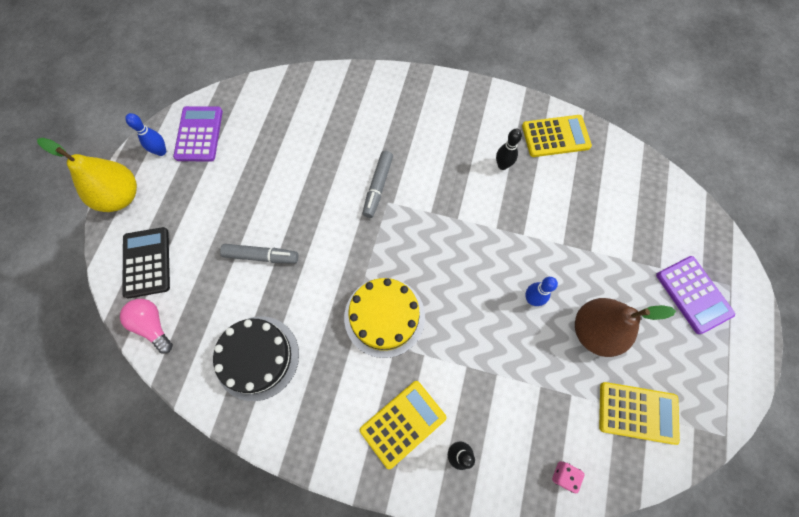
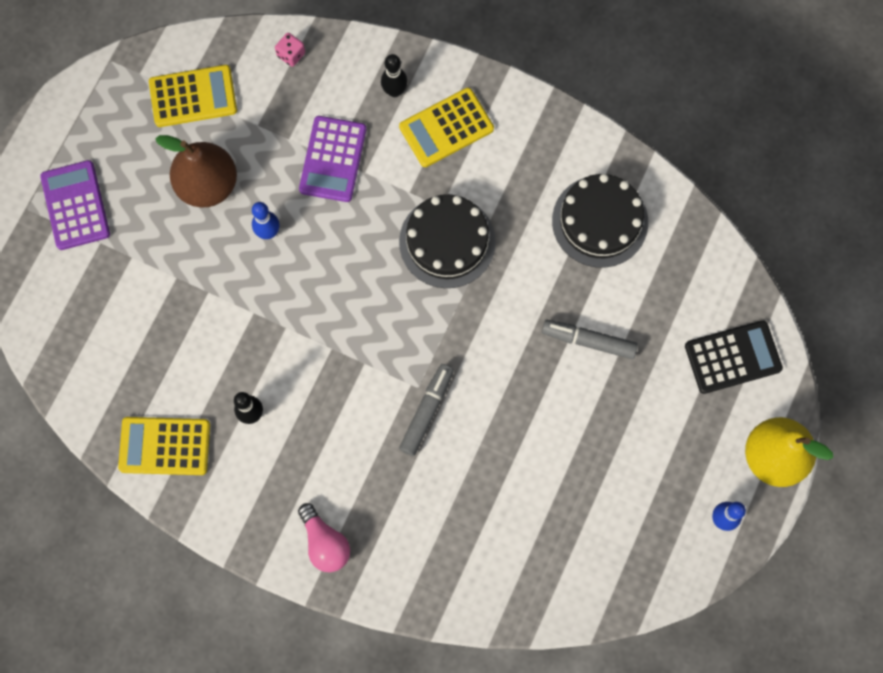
camera: 170 degrees left, 5 degrees up
pink light bulb [120,299,173,353] -> pink light bulb moved to [298,503,350,572]
black calculator [122,227,170,298] -> black calculator turned 105 degrees counterclockwise [685,320,783,394]
purple calculator [173,106,223,161] -> purple calculator moved to [299,116,366,202]
yellow cake [344,278,425,358] -> black cake [399,194,496,288]
yellow calculator [599,382,680,445] -> yellow calculator turned 150 degrees clockwise [149,65,237,127]

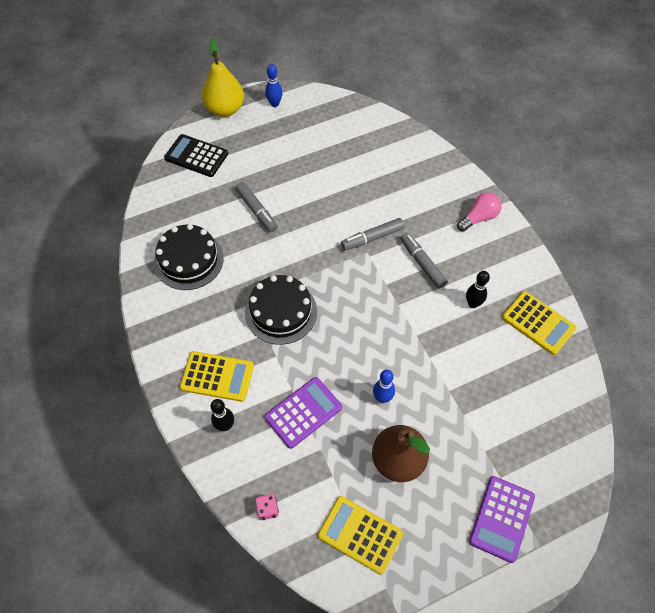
camera: 140 degrees left, 15 degrees down
pink light bulb [298,503,350,572] -> pink light bulb turned 45 degrees clockwise [457,192,502,232]
none -> grey marker [401,233,448,289]

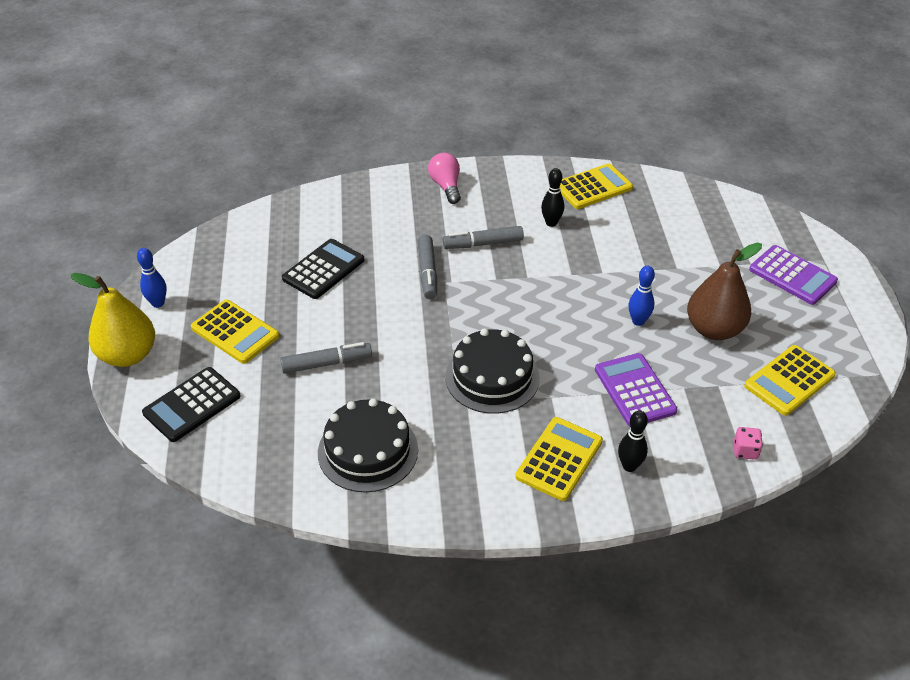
camera: 70 degrees left, 15 degrees down
none -> yellow calculator [191,300,279,364]
none -> black calculator [282,239,364,299]

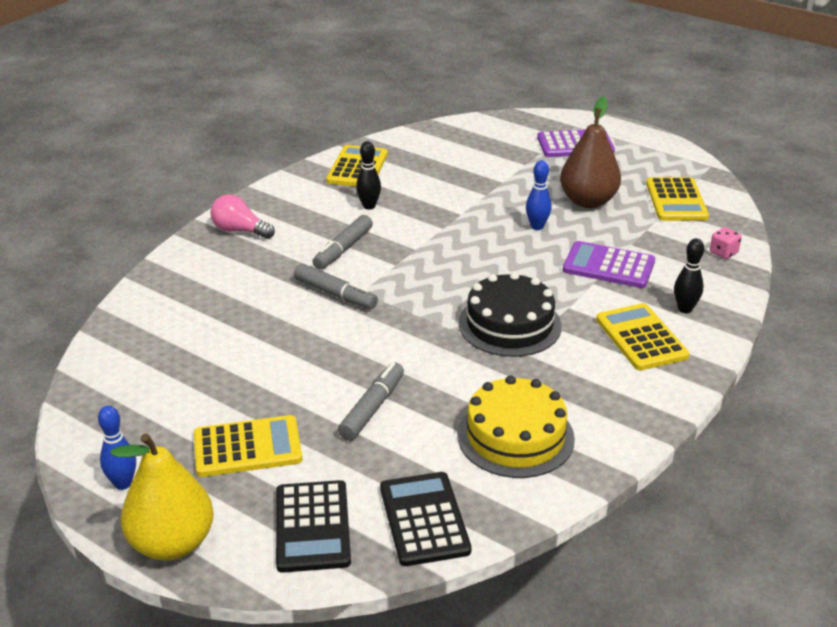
camera: 50 degrees left, 10 degrees down
black calculator [282,239,364,299] -> black calculator moved to [380,472,471,566]
black cake [318,398,418,492] -> yellow cake [457,375,575,478]

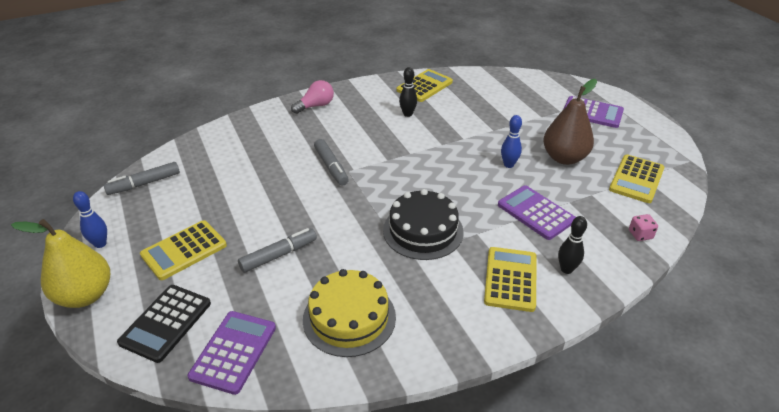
camera: 30 degrees right, 5 degrees up
yellow calculator [194,415,302,477] -> yellow calculator turned 120 degrees clockwise [140,220,227,280]
pink light bulb [210,194,275,239] -> pink light bulb turned 90 degrees clockwise [291,80,334,114]
grey marker [312,215,373,270] -> grey marker moved to [103,162,180,195]
black calculator [380,472,471,566] -> purple calculator [188,311,276,395]

